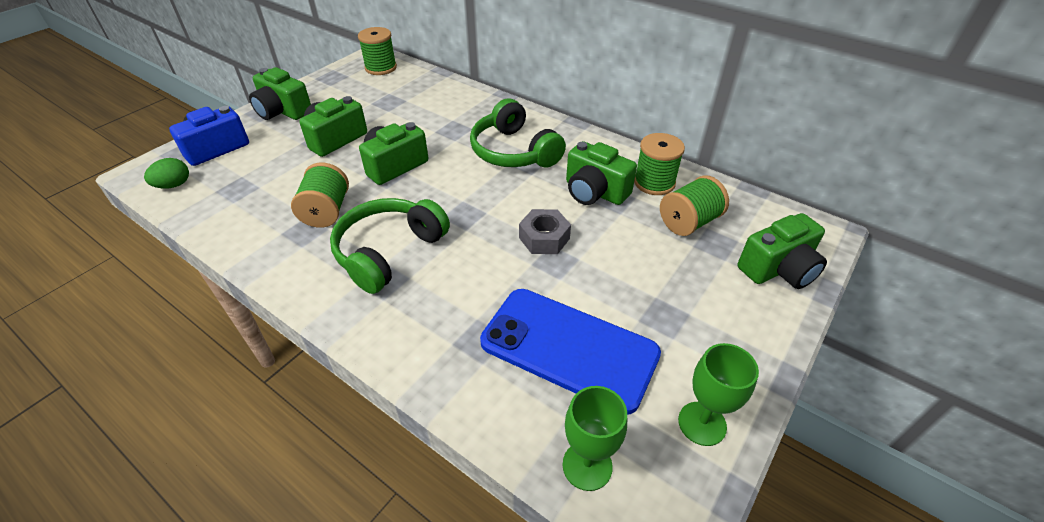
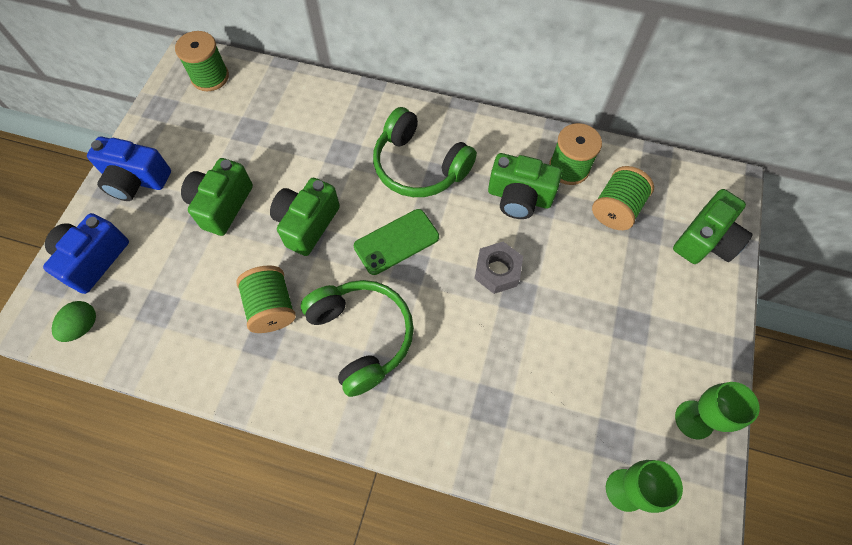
camera: 20 degrees left, 20 degrees up
green camera [249,67,311,120] -> blue camera [87,137,171,201]
green headphones [330,198,450,294] -> green headphones turned 135 degrees clockwise [301,280,414,397]
blue phone [480,289,661,415] -> none
none -> green phone [354,209,439,275]

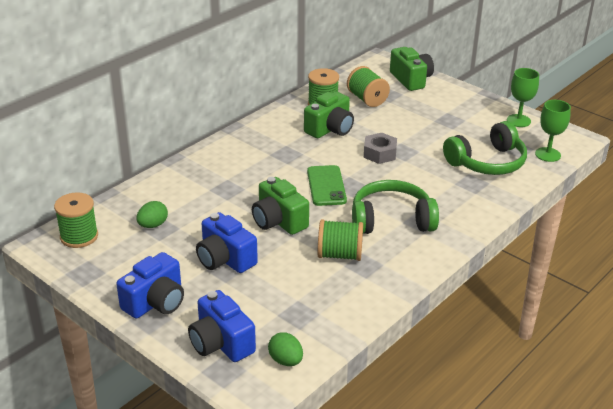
camera: 65 degrees left, 30 degrees down
green camera [181,158,253,236] -> blue camera [196,212,258,273]
green headphones [373,107,477,197] -> green headphones moved to [443,121,527,175]
none -> green egg [136,201,168,228]

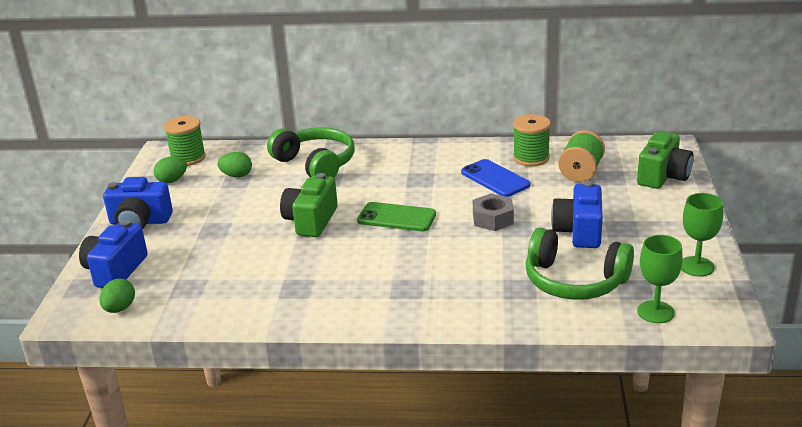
camera: 55 degrees right, 5 degrees down
blue camera [196,212,258,273] -> blue camera moved to [551,181,603,248]
green camera [304,91,354,138] -> blue phone [461,159,530,197]
green phone [307,165,347,206] -> green phone turned 60 degrees clockwise [357,202,436,231]
green spool [318,219,363,261] -> none
green headphones [352,180,439,234] -> green headphones moved to [267,127,355,178]
none -> green egg [154,156,187,183]

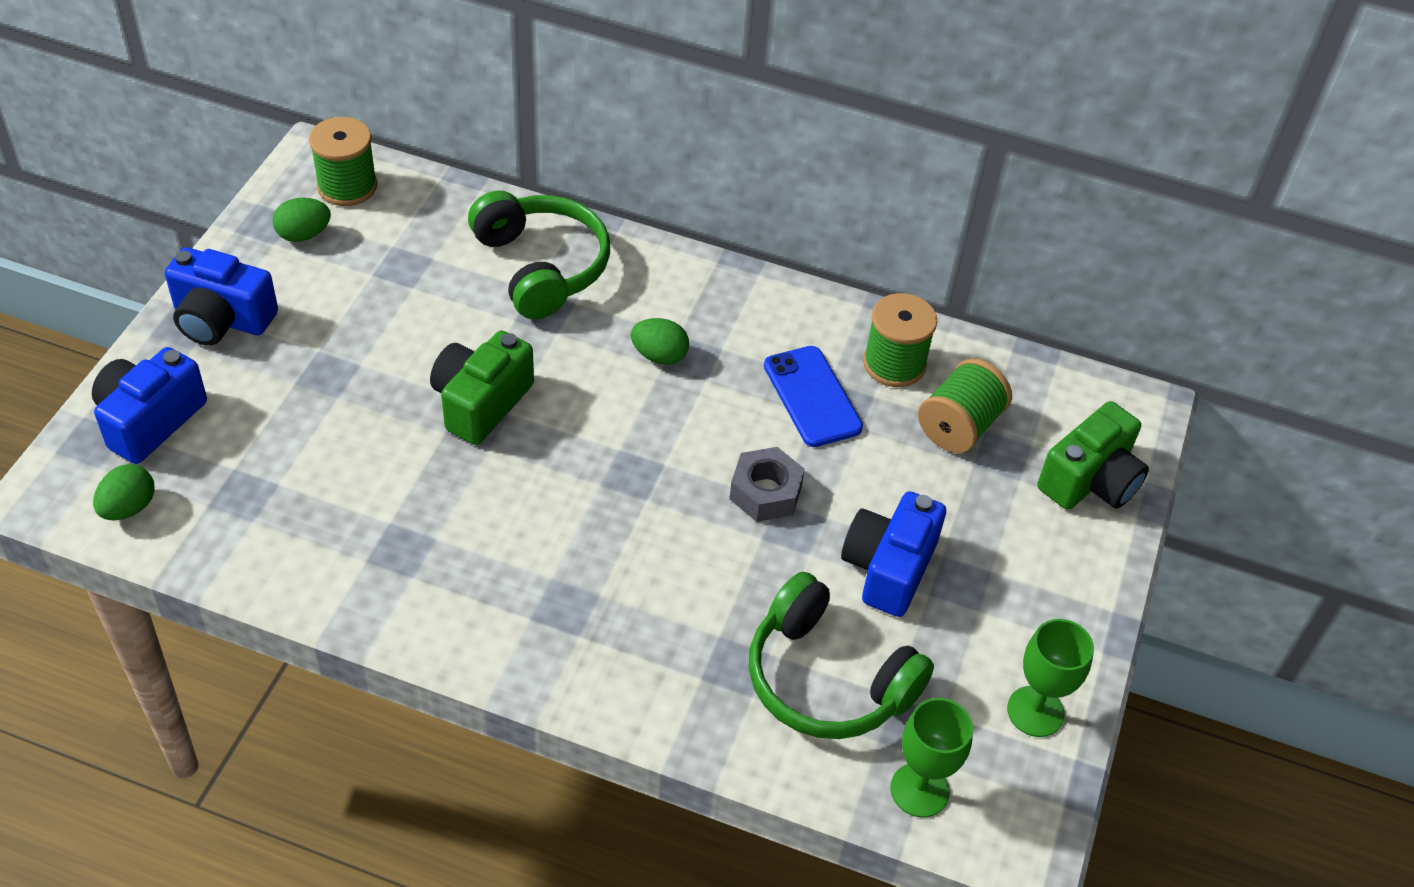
camera: 10 degrees right, 20 degrees up
green egg [218,152,252,177] -> green egg moved to [631,318,689,365]
green phone [357,202,436,231] -> none

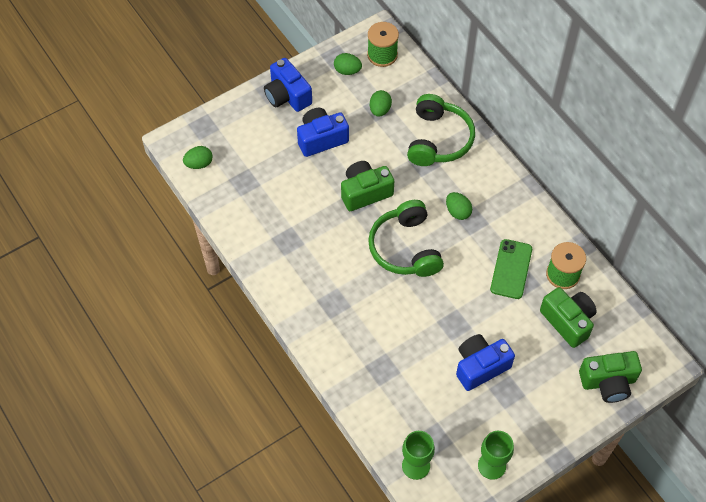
camera: 40 degrees right, 10 degrees up
blue camera [92,347,207,464] -> blue camera moved to [297,108,349,157]
grey nut [729,447,805,522] -> none
green headphones [749,572,934,739] -> green headphones moved to [368,200,444,277]
blue phone [764,346,863,447] -> green phone [490,239,532,299]
green spool [918,358,1012,453] -> green camera [540,287,597,348]
none -> green egg [370,90,392,117]

